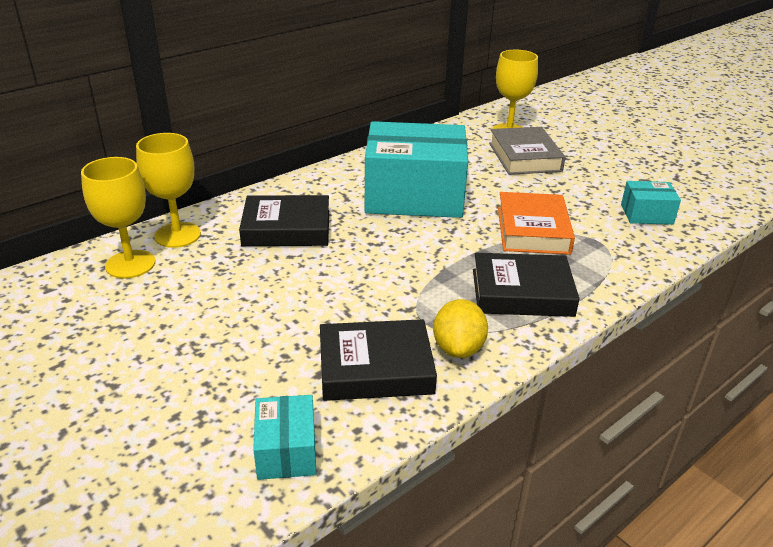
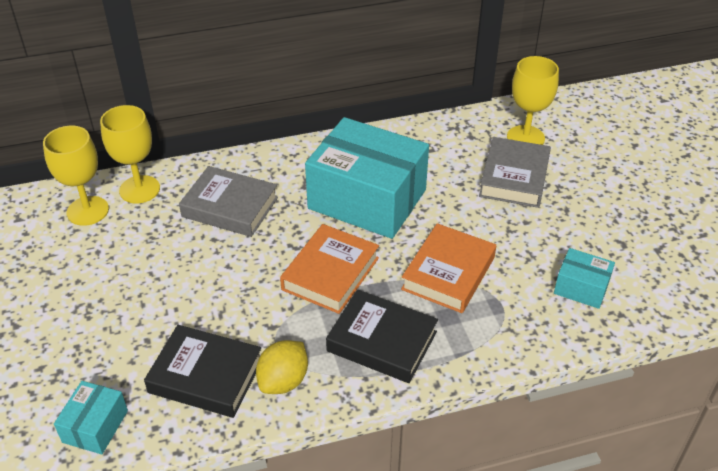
camera: 25 degrees right, 10 degrees up
black book [239,195,329,246] -> grey book [179,166,278,237]
none -> orange book [280,224,379,314]

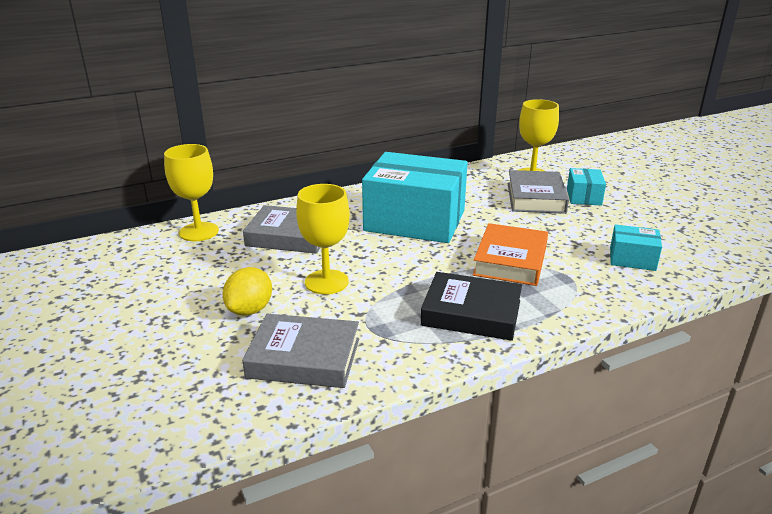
camera: 10 degrees left, 15 degrees down
yellow goblet [43,126,109,226] -> yellow goblet moved to [296,184,350,294]
turquoise box [54,381,128,454] -> turquoise box moved to [567,168,606,206]
black book [144,325,261,418] -> grey book [242,314,359,388]
yellow lemon [256,340,308,394] -> yellow lemon moved to [222,267,272,316]
orange book [280,224,379,314] -> none

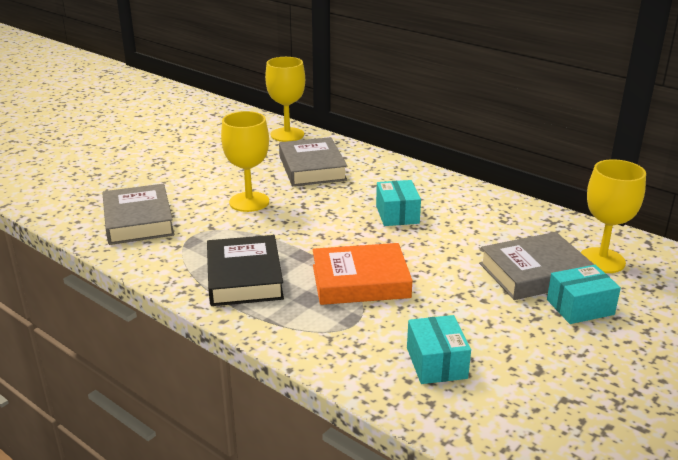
camera: 65 degrees right, 0 degrees up
yellow lemon [222,267,272,316] -> none
turquoise box [362,152,468,243] -> turquoise box [376,180,421,226], size x0.45

